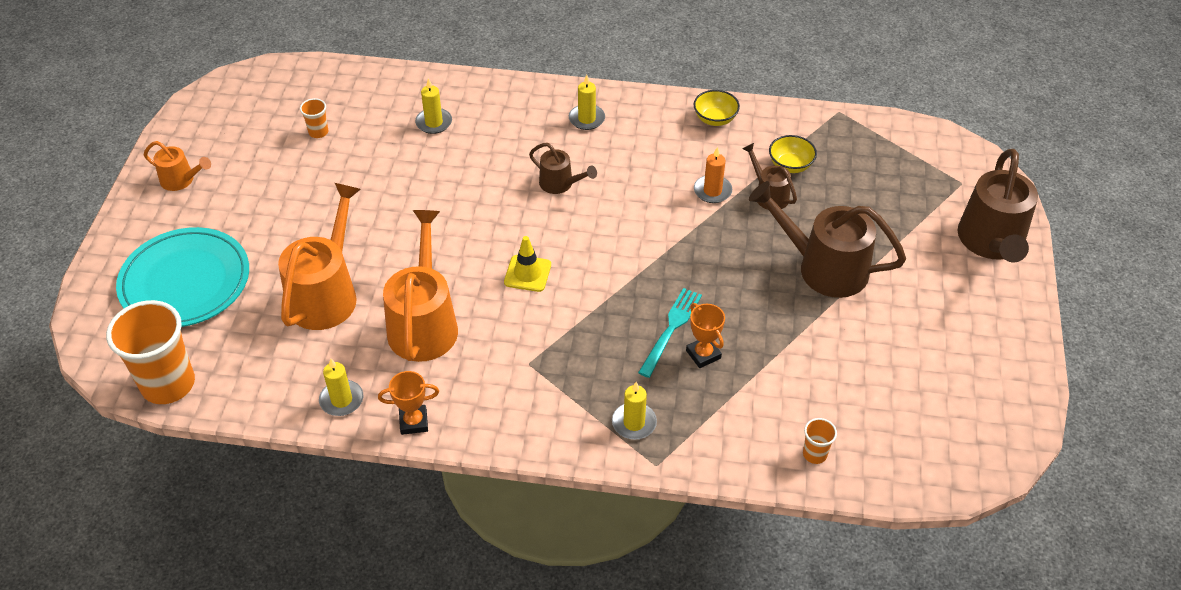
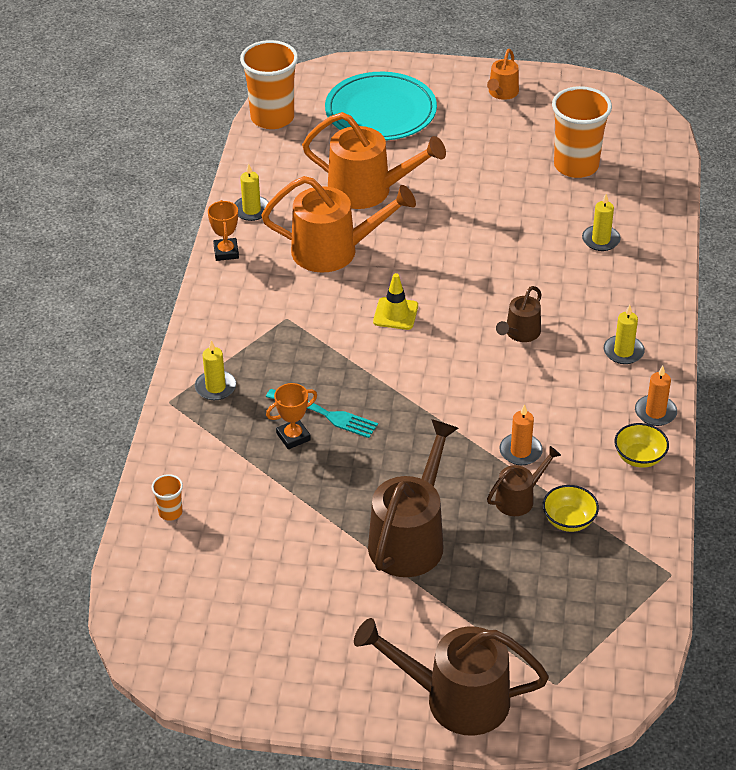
camera: 90 degrees right, 5 degrees down
orange cup [300,98,328,138] -> orange cup [552,86,612,178], size x2.28
none -> orange candle [635,366,677,426]

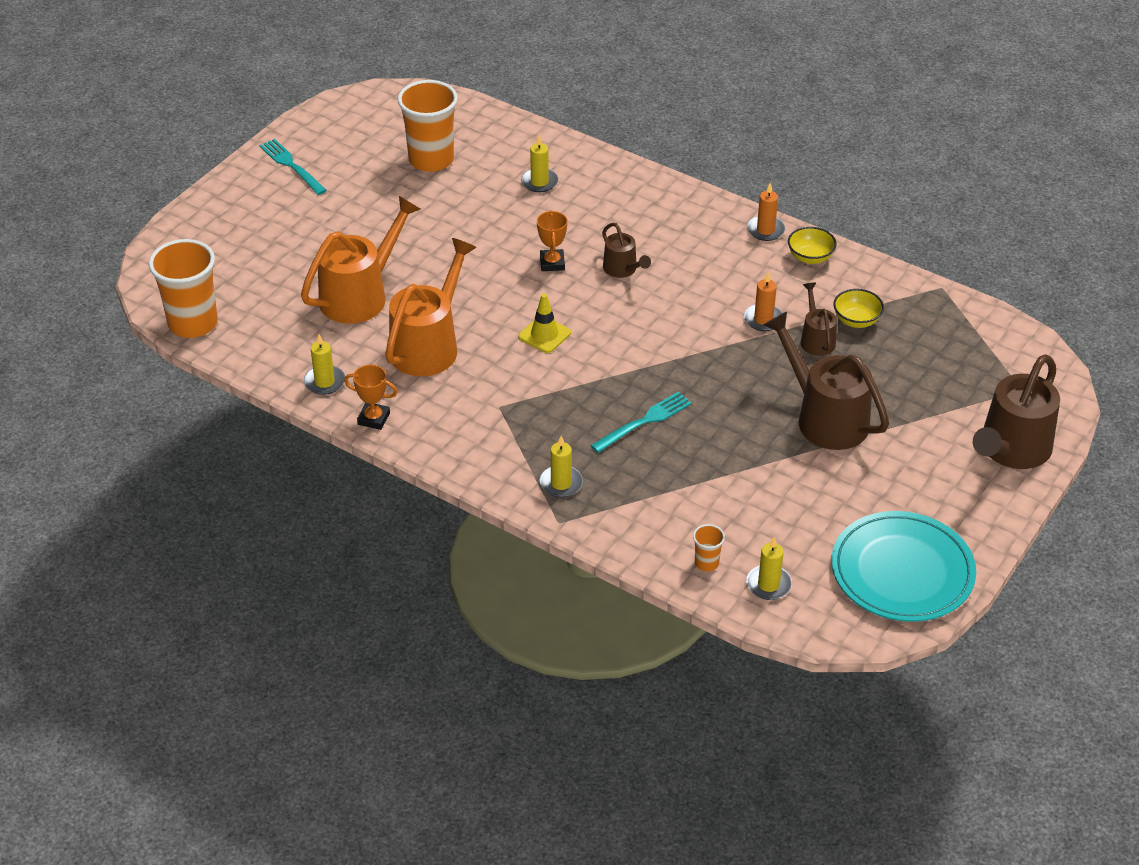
camera: 65 degrees left, 0 degrees up
orange trophy [266,383,317,449] -> orange trophy moved to [537,210,567,271]
turquoise plate [325,72,437,141] -> turquoise plate moved to [831,511,976,622]
orange watering can [487,49,519,100] -> turquoise fork [259,139,327,195]
yellow candle [604,305,645,364] -> yellow candle moved to [746,537,792,600]

